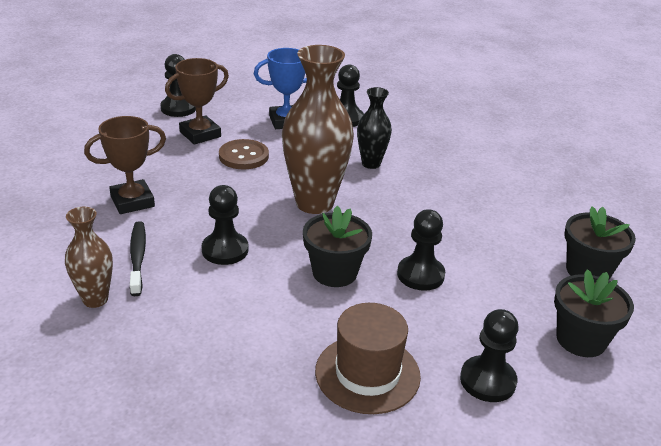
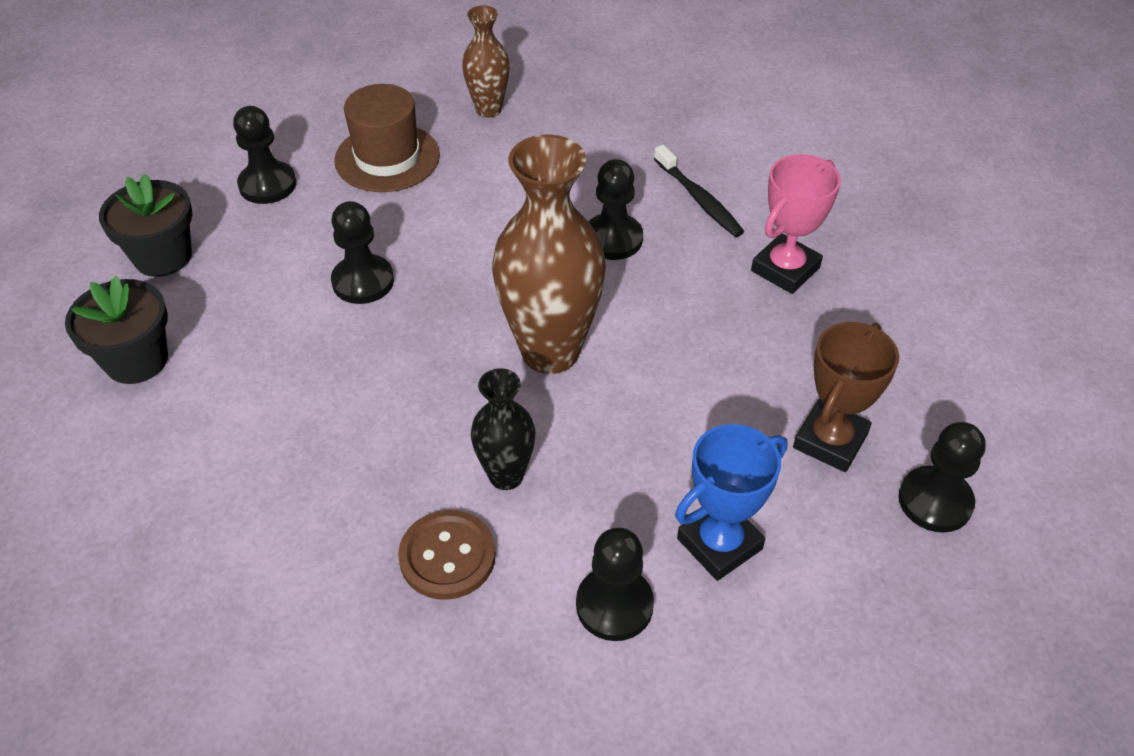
camera: 160 degrees right, 15 degrees up
brown vase [65,207,113,308] -> brown vase moved to [462,6,510,117]
brown trophy [84,116,166,214] -> pink trophy [751,154,841,294]
brown button [219,139,269,169] -> brown button moved to [398,510,496,600]
black flower pot [303,206,372,287] -> none

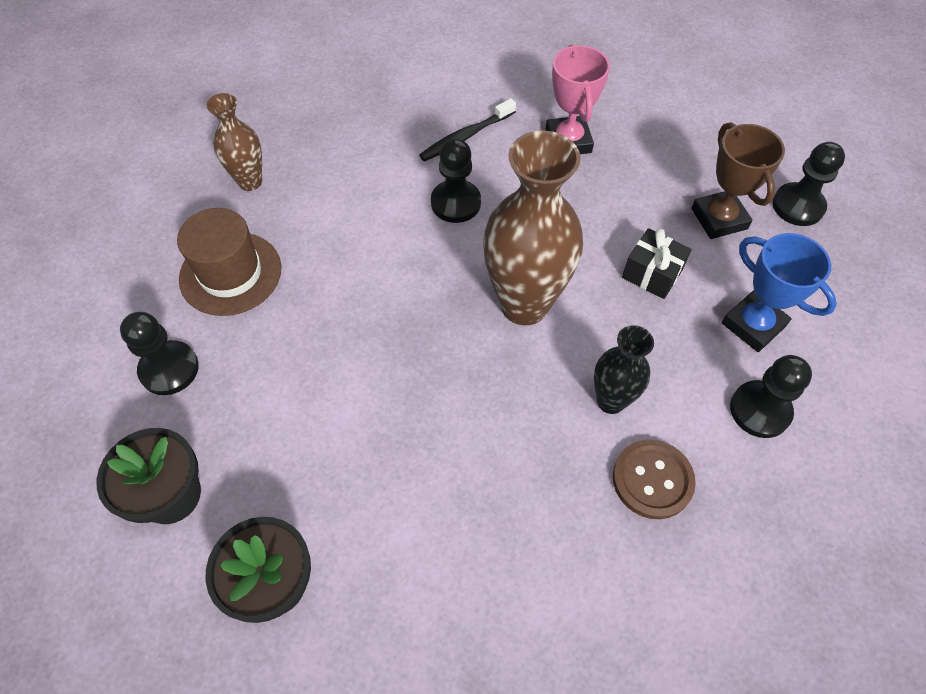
camera: 50 degrees left, 10 degrees up
black pawn [331,201,394,304] -> none
black toothbrush [654,145,744,237] -> black toothbrush turned 135 degrees clockwise [419,98,516,161]
blue trophy [675,424,788,581] -> blue trophy turned 45 degrees counterclockwise [722,233,837,352]
none -> black gift [622,228,692,299]

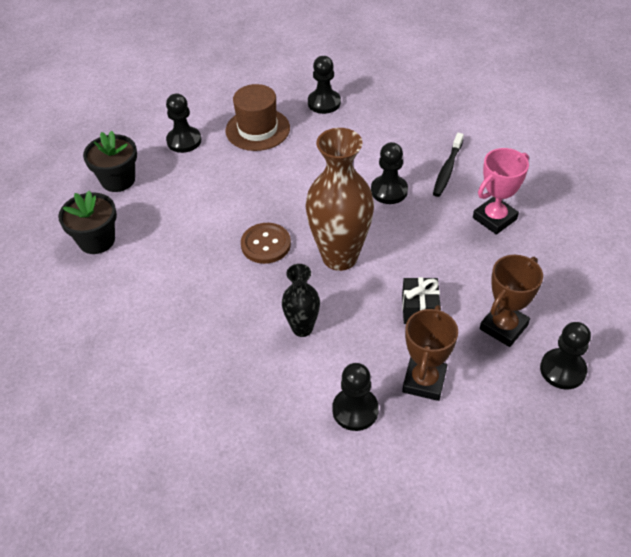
camera: 60 degrees right, 10 degrees down
brown vase [207,93,262,191] -> black pawn [308,56,341,114]
black toothbrush [419,98,516,161] -> black toothbrush turned 90 degrees counterclockwise [433,133,464,197]
brown button [613,439,696,519] -> brown button moved to [241,223,291,264]
blue trophy [722,233,837,352] -> brown trophy [402,305,458,401]

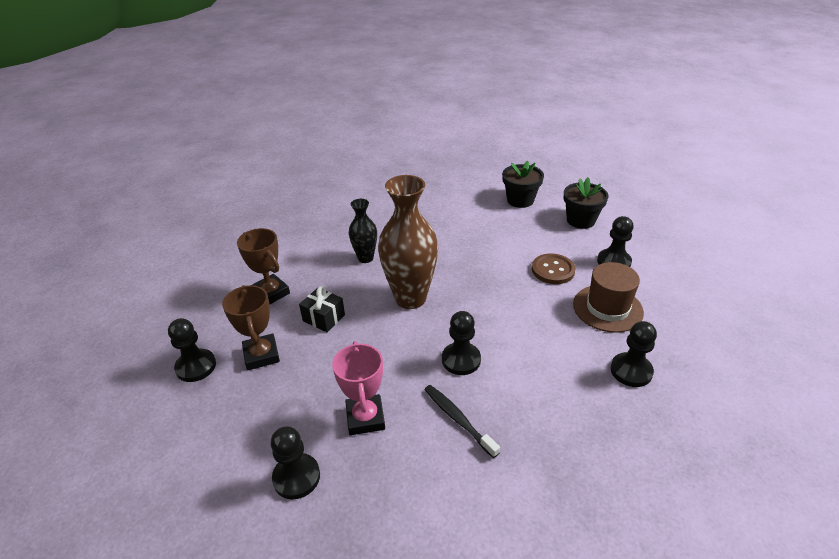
camera: 120 degrees right, 10 degrees down
brown button [241,223,291,264] -> brown button moved to [532,253,575,284]
black pawn [332,363,379,431] -> black pawn moved to [271,426,320,499]

